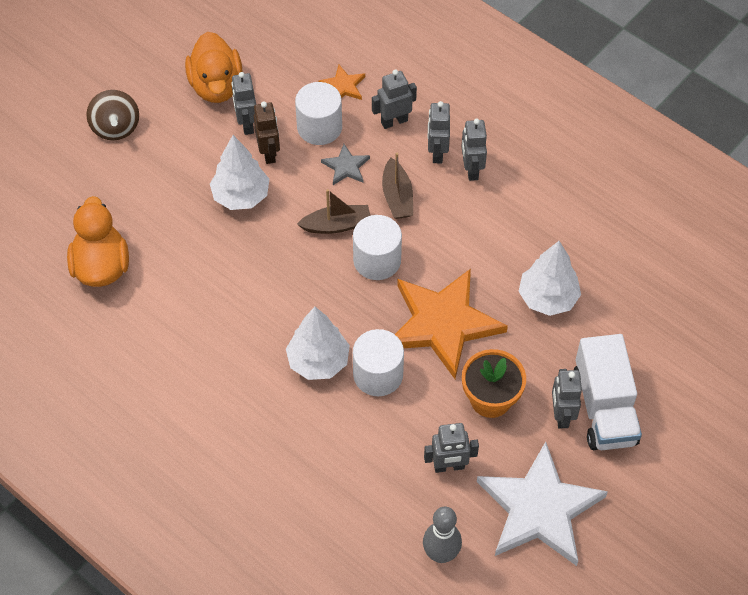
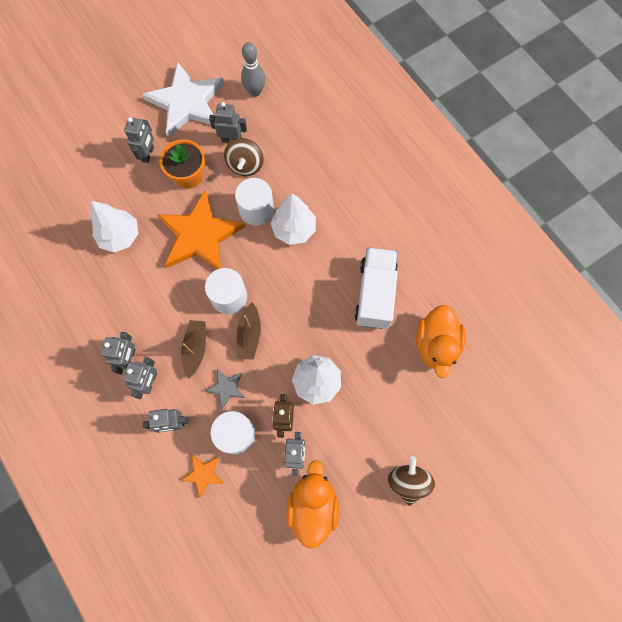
camera: 165 degrees left, 15 degrees up
brown boat [297,189,370,234] -> brown boat turned 90 degrees counterclockwise [237,302,261,360]
white truck [574,334,642,450] -> white truck moved to [354,247,398,329]
none -> brown spinning top [224,138,264,176]

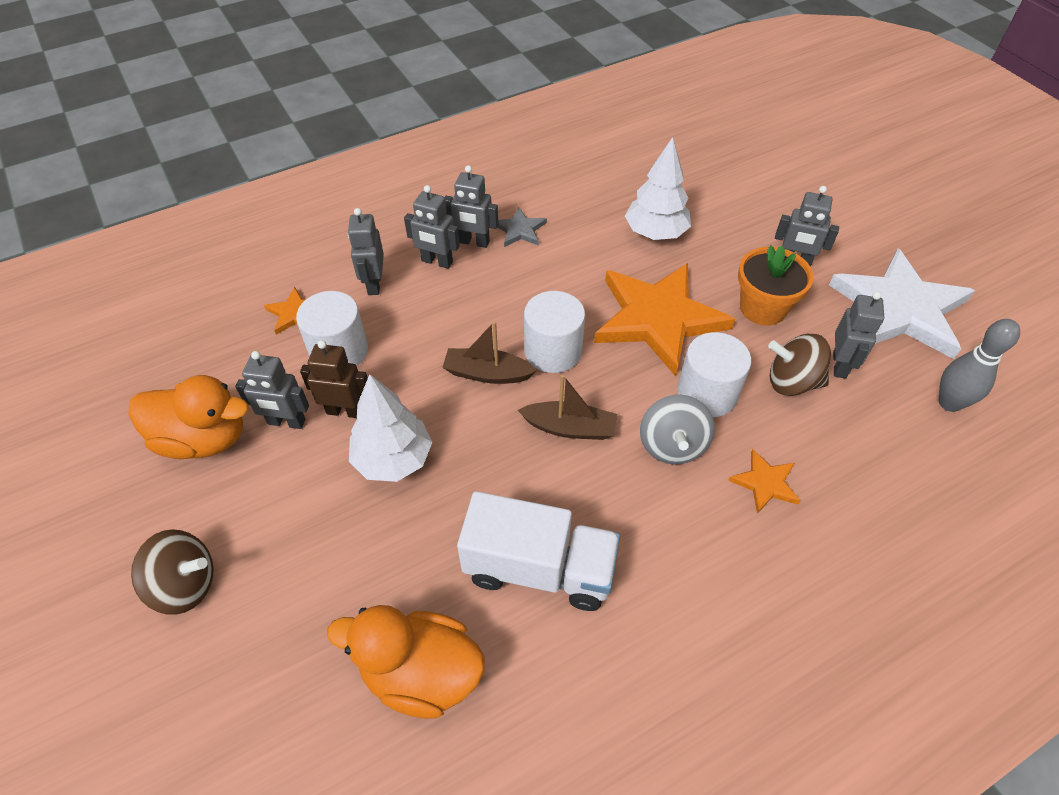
camera: 95 degrees right, 20 degrees down
brown boat [181,320,206,379] -> brown boat moved to [518,375,617,440]
grey star [205,369,245,409] -> grey star moved to [497,207,547,247]
white tree [271,193,316,245] -> grey spinning top [640,395,715,464]
none -> orange star [728,449,800,514]

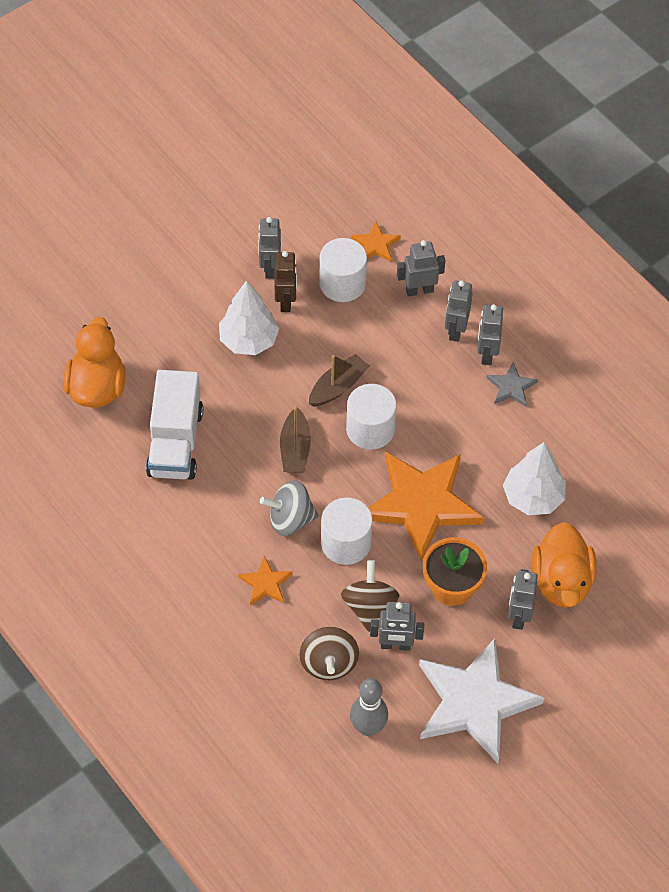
camera: 80 degrees right, 5 degrees up
orange duck [128,375,249,459] -> orange duck moved to [532,522,597,608]
brown spinning top [131,529,213,615] -> brown spinning top moved to [299,627,359,680]
brown boat [442,321,537,384] -> brown boat turned 45 degrees clockwise [309,354,369,407]

